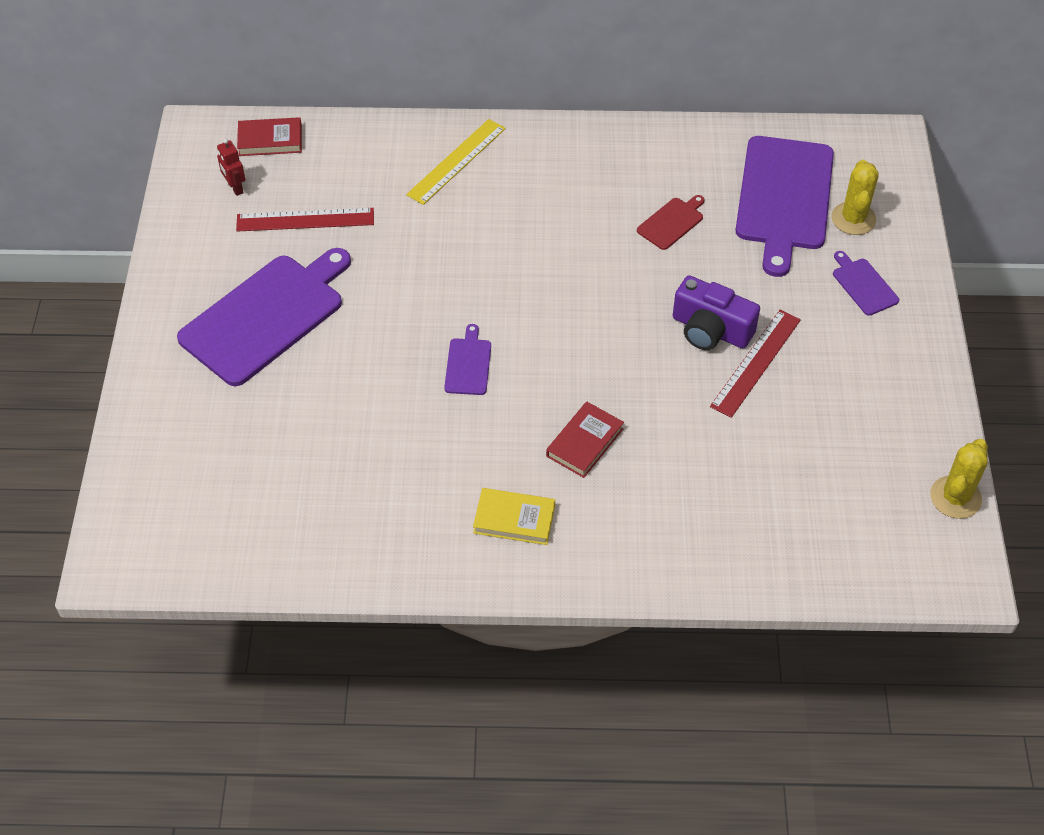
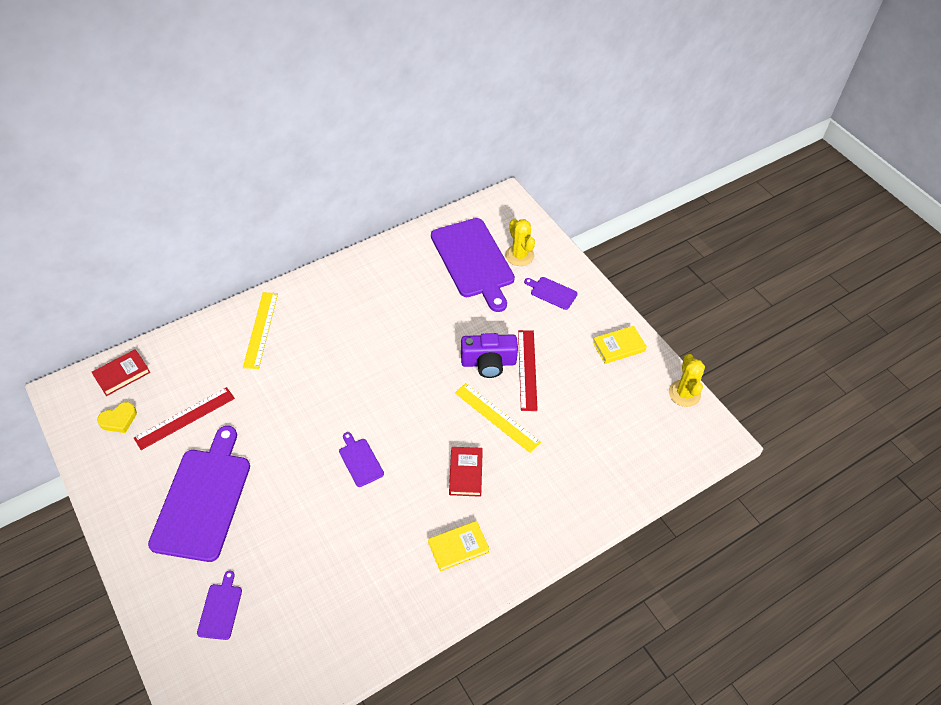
camera: 35 degrees left, 0 degrees up
red robot [217,139,245,196] -> yellow heart [97,402,137,433]
red cutting board [637,195,705,250] -> none
none -> purple cutting board [197,570,242,640]
none -> yellow ruler [455,383,541,453]
none -> yellow book [593,326,647,364]

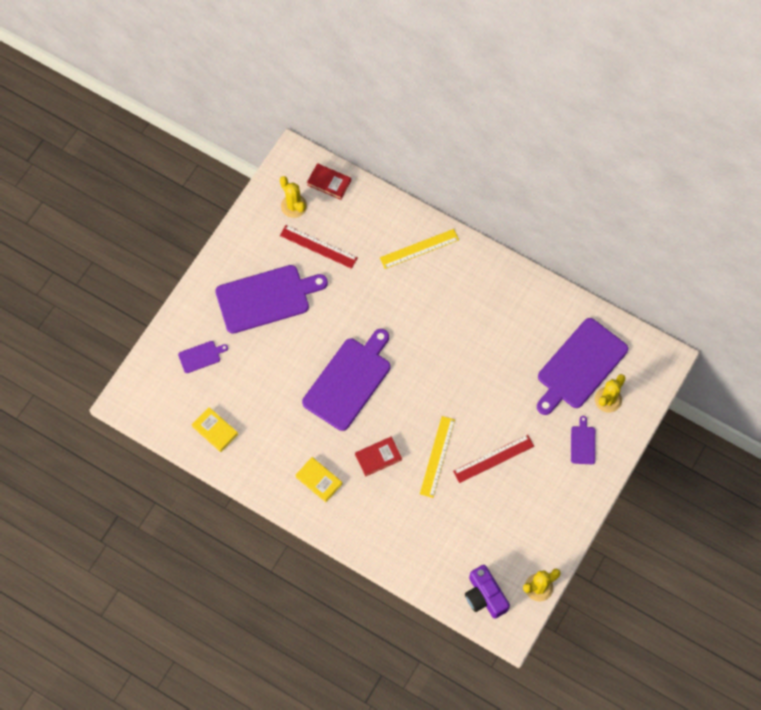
camera: 65 degrees right, 15 degrees up
yellow heart [97,402,137,433] -> yellow cactus [280,176,307,218]
purple cutting board [339,432,384,487] -> purple cutting board [302,329,390,431], size x2.27
purple camera [461,333,518,378] -> purple camera moved to [465,565,510,619]
yellow book [593,326,647,364] -> yellow book moved to [192,407,238,452]

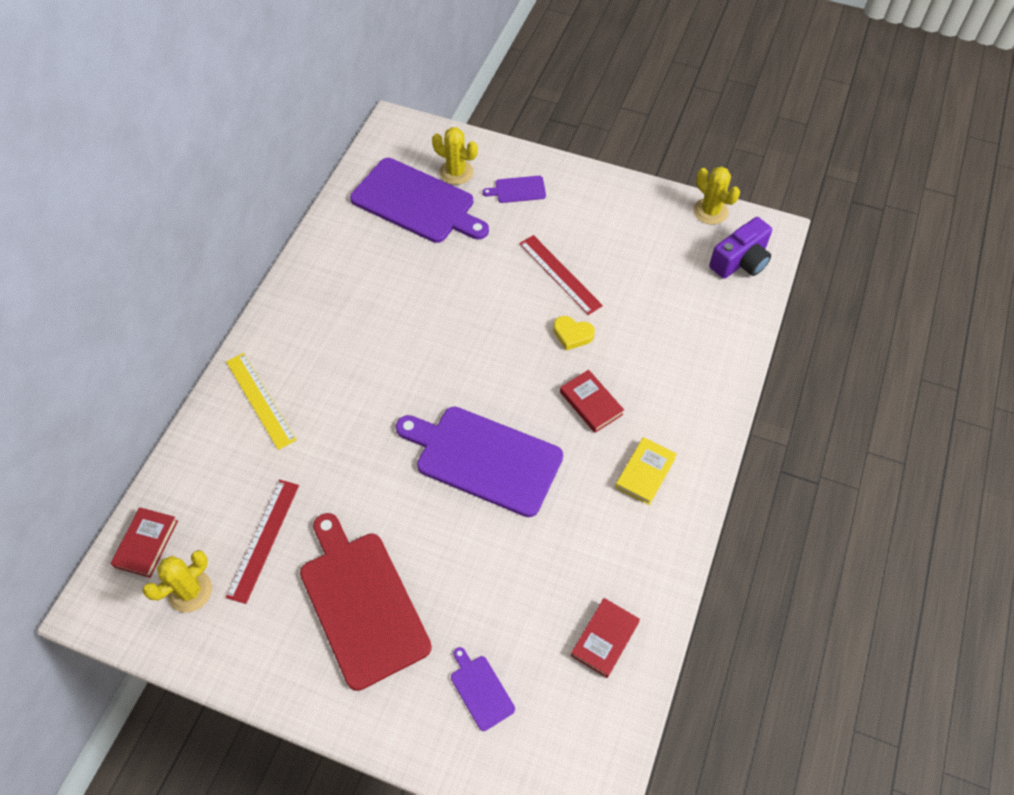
camera: 100 degrees left, 10 degrees down
yellow book [192,407,238,452] -> red book [571,598,640,678]
purple cutting board [215,265,328,334] -> red cutting board [300,513,432,691]
yellow ruler [420,416,455,498] -> yellow heart [553,316,595,351]

